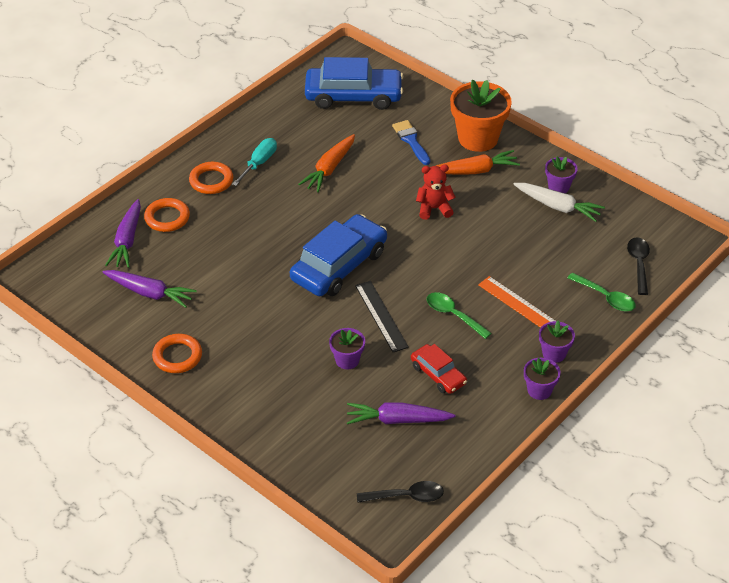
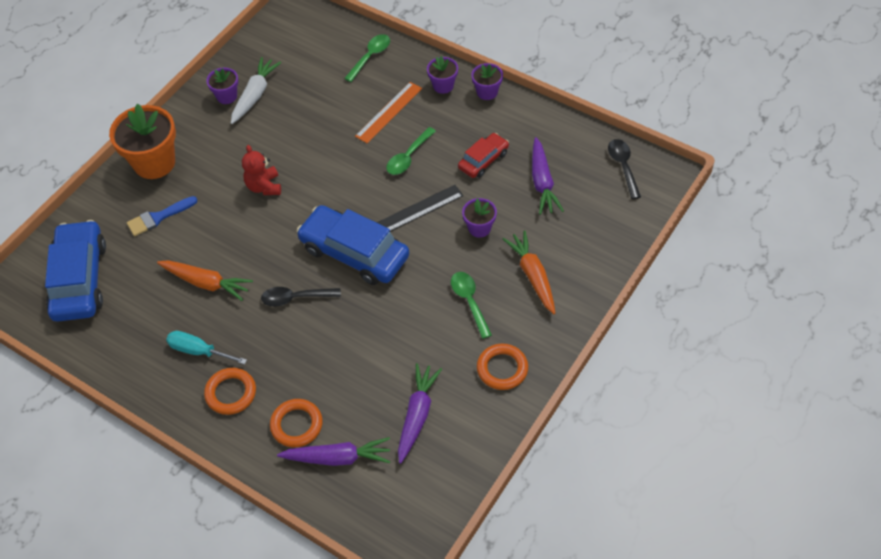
camera: 95 degrees left, 10 degrees up
orange carrot [436,150,520,174] -> orange carrot moved to [502,230,555,314]
black spoon [627,237,650,295] -> black spoon moved to [261,287,341,306]
none -> green spoon [451,272,492,339]

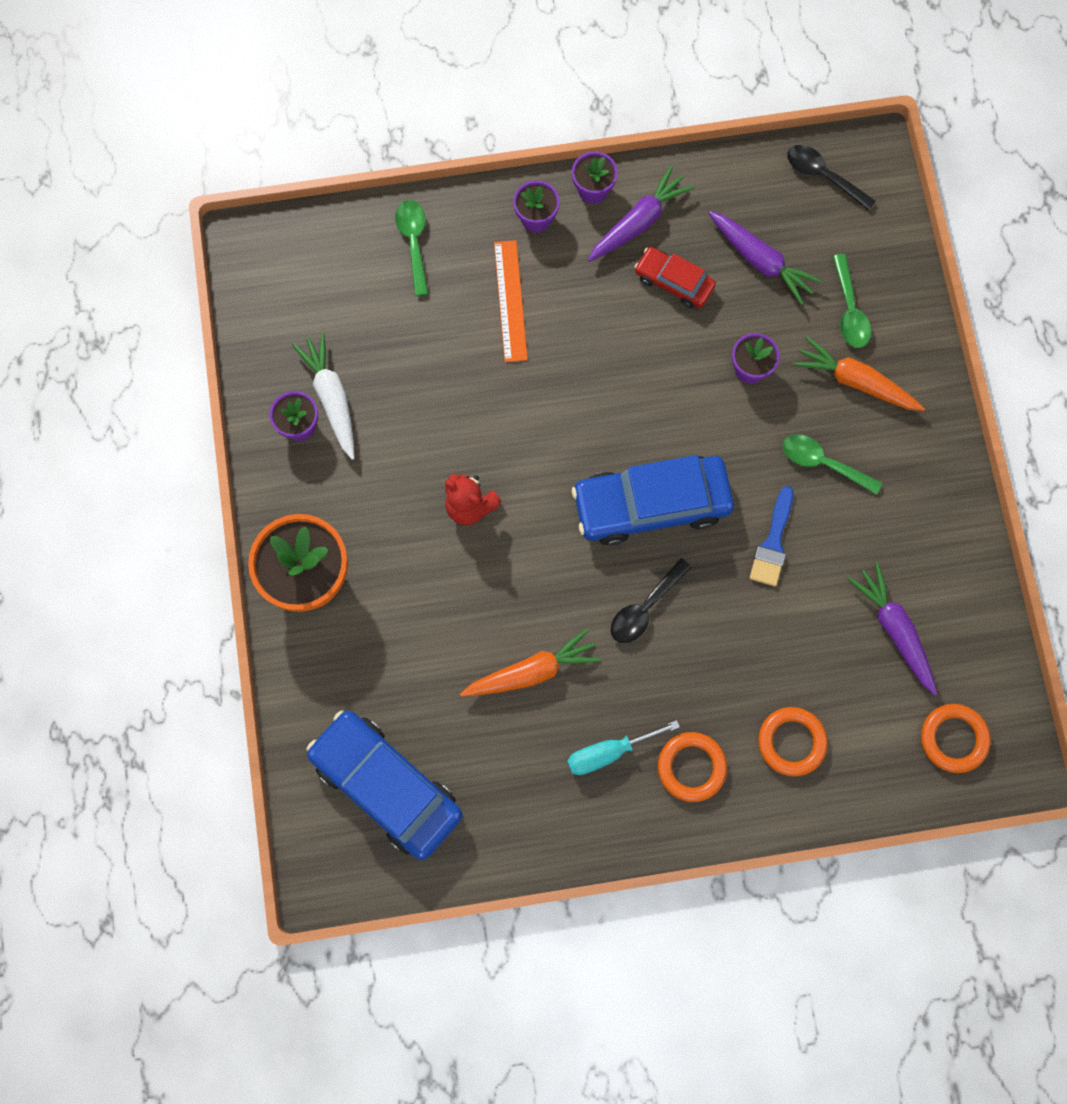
camera: 45 degrees left, 20 degrees up
blue brush [127,196,197,236] -> blue brush moved to [750,486,793,586]
purple carrot [277,437,391,466] -> purple carrot moved to [588,166,694,262]
black ruler [376,185,463,232] -> none
green spoon [386,127,436,175] -> green spoon moved to [833,254,871,348]
red car [458,133,509,178] -> red car turned 60 degrees counterclockwise [635,247,716,308]
orange ring [477,344,528,390] -> orange ring moved to [921,704,991,773]

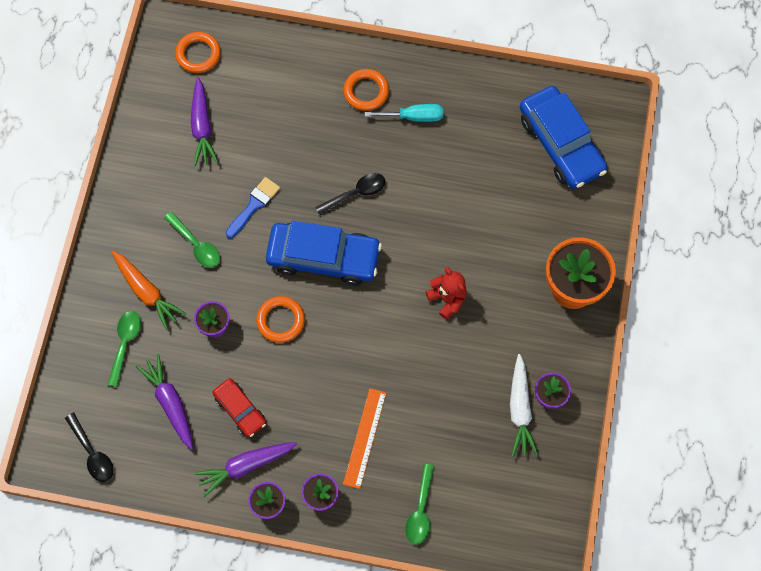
camera: 160 degrees left, 5 degrees down
orange carrot [460,628,601,697] -> none
orange ring [758,707,828,776] -> orange ring moved to [256,296,305,343]

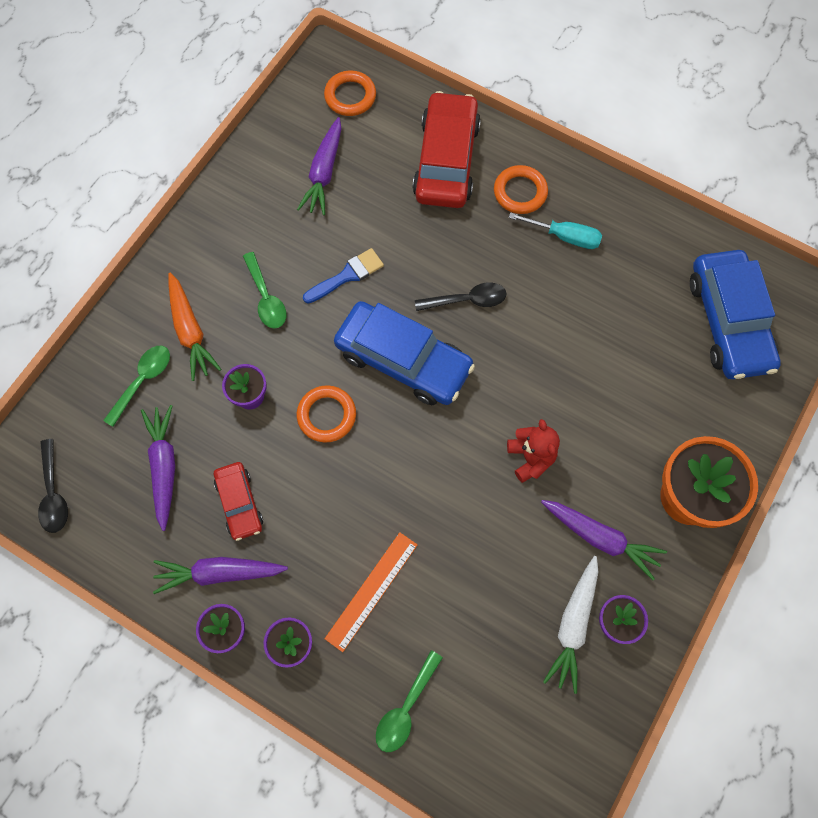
camera: 20 degrees right, 0 degrees up
none -> red car [412,91,481,208]
none -> purple carrot [541,500,667,580]

